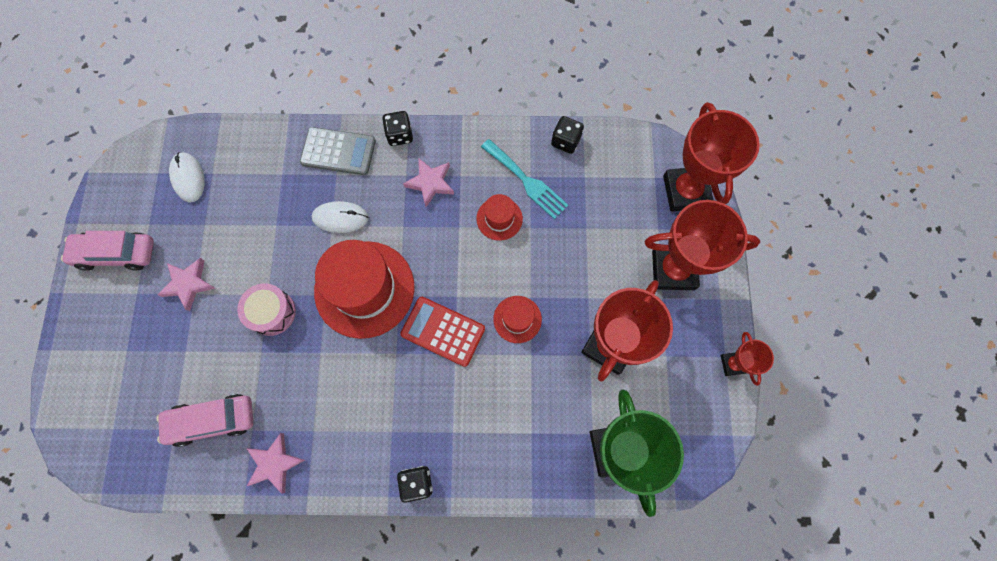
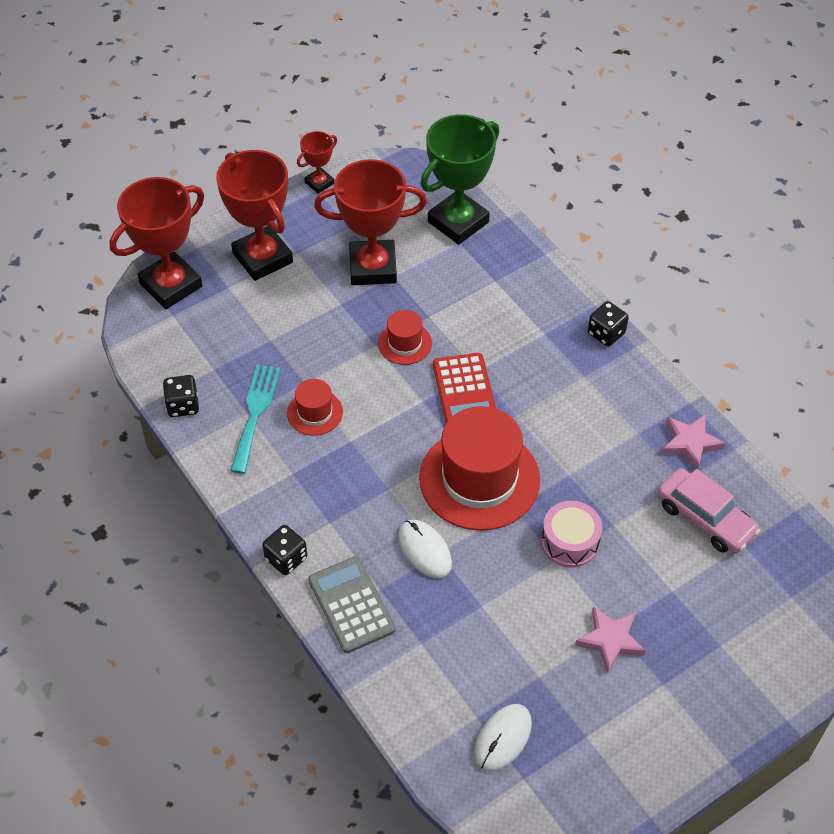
camera: 125 degrees left, 20 degrees down
pink car [61,231,154,271] -> none
pink star [403,158,454,207] -> none

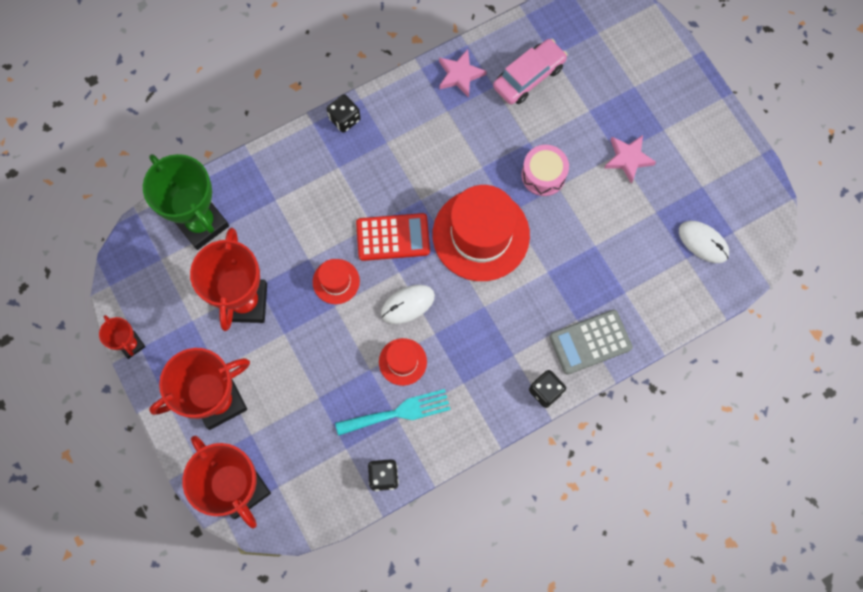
camera: 85 degrees left, 20 degrees up
turquoise fork [230,365,280,474] -> turquoise fork turned 150 degrees clockwise [335,389,451,436]
white mouse [398,520,452,578] -> white mouse moved to [381,285,435,324]

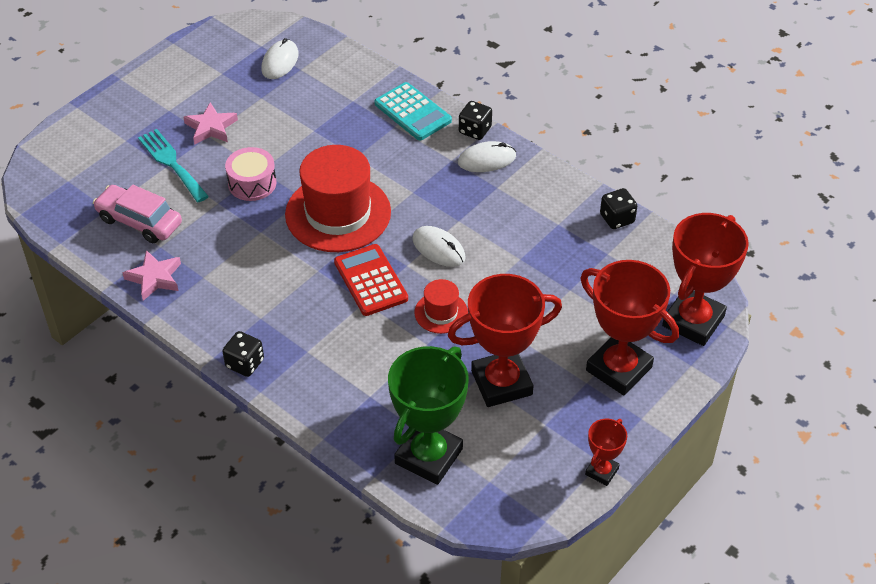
camera: 110 degrees left, 25 degrees down
turquoise fork [335,389,451,436] -> turquoise fork moved to [138,129,209,202]
red hat [379,338,427,386] -> none
grey calculator [549,310,633,375] -> turquoise calculator [374,82,452,140]
none -> white mouse [458,141,516,172]

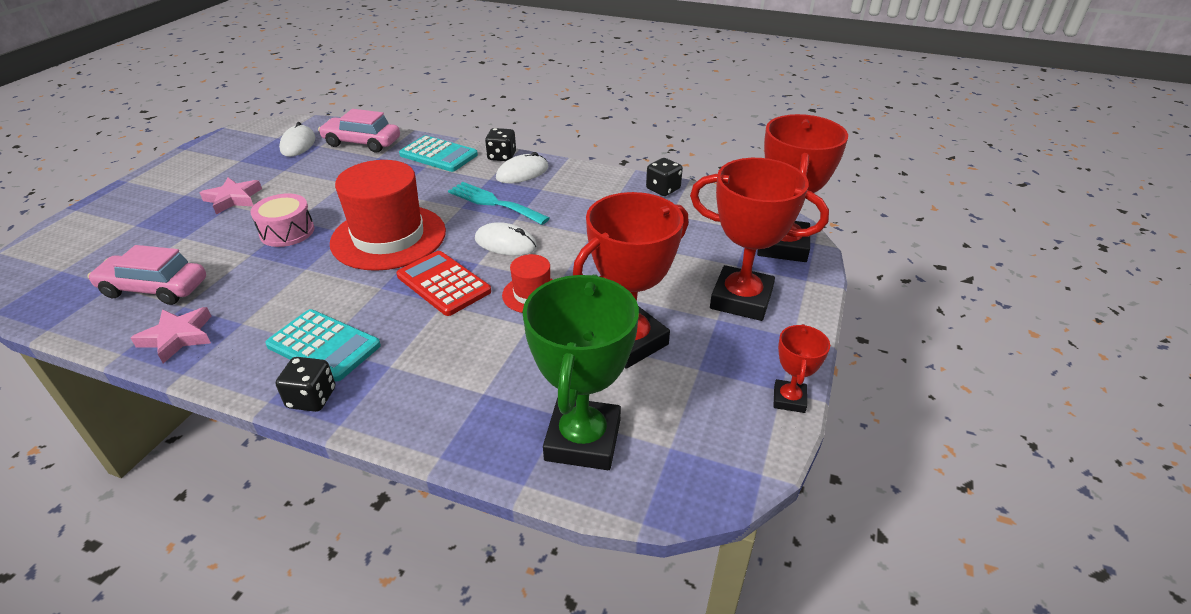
camera: 20 degrees left, 10 degrees down
turquoise fork [138,129,209,202] -> turquoise fork moved to [448,182,550,225]
none -> turquoise calculator [265,309,381,381]
none -> pink car [318,109,400,152]

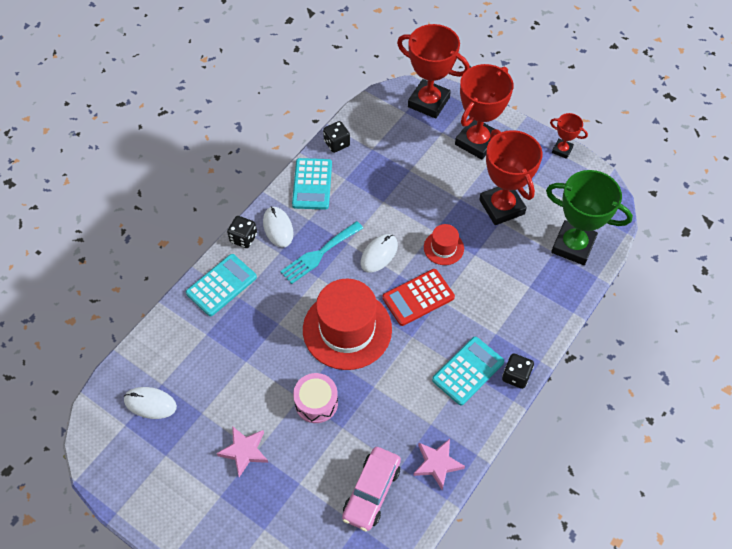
camera: 75 degrees left, 20 degrees up
pink car [318,109,400,152] -> none
none -> turquoise calculator [292,158,332,210]

